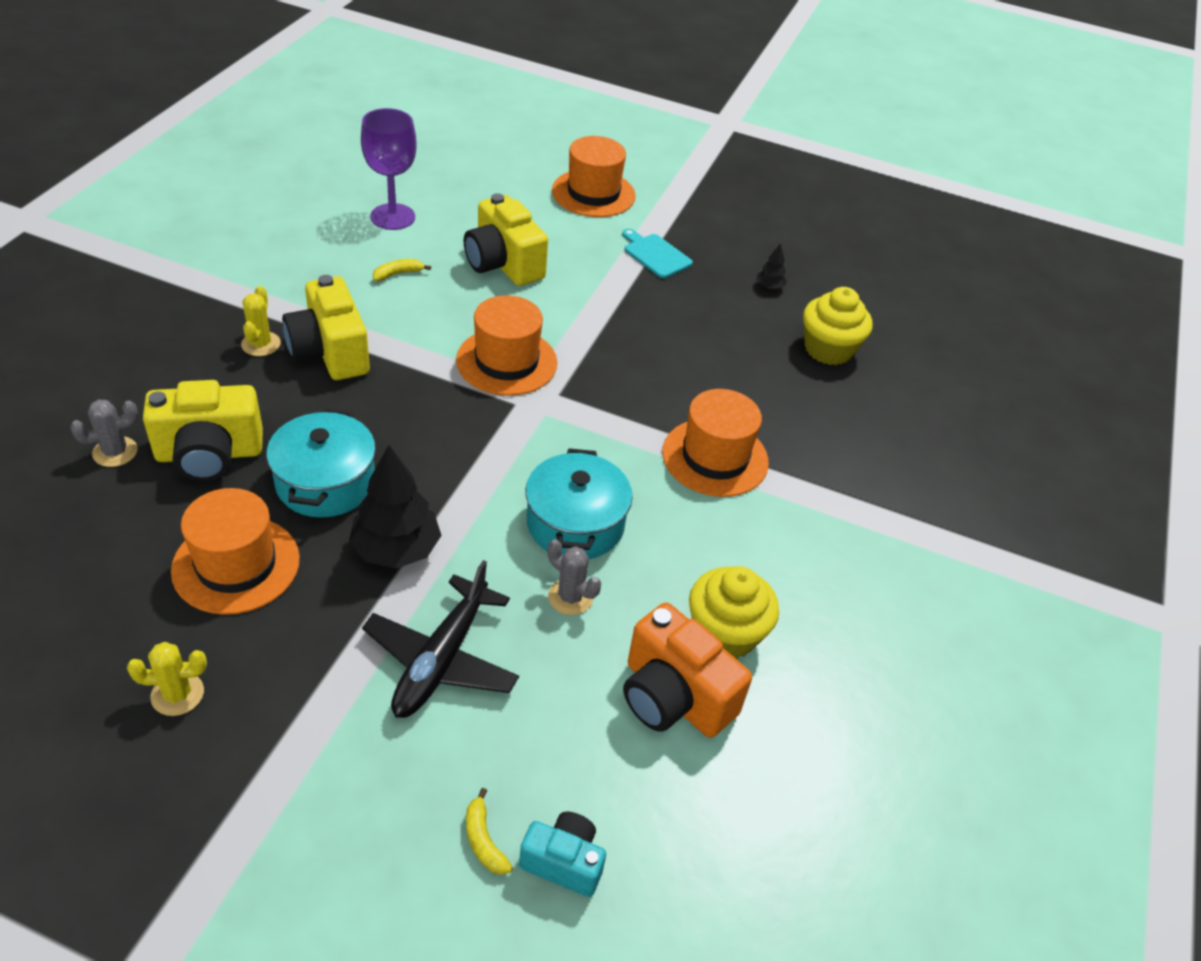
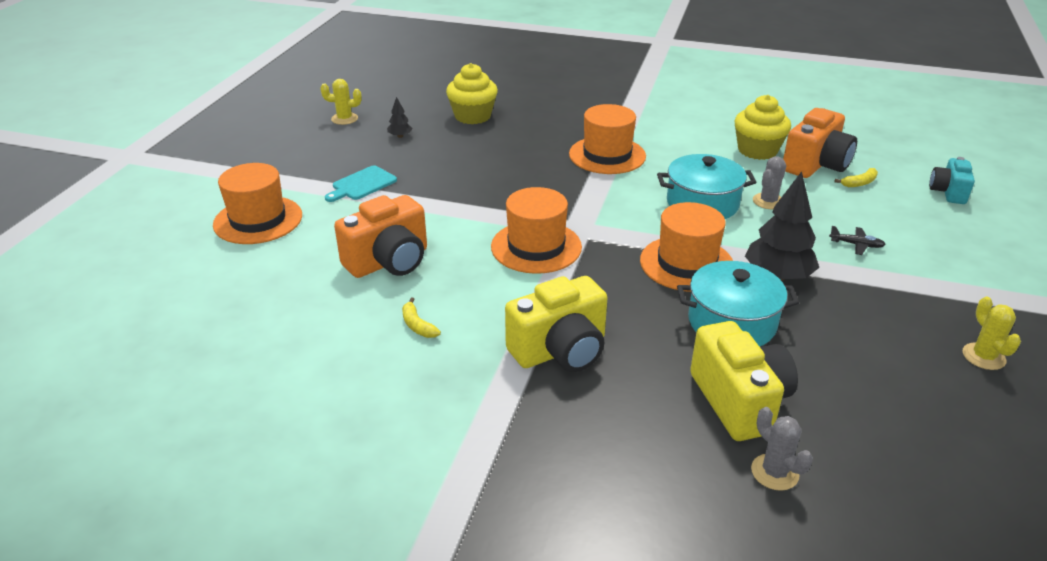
camera: 90 degrees left, 10 degrees down
orange hat [171,488,300,615] -> orange hat moved to [640,202,733,292]
yellow cactus [241,286,281,356] -> yellow cactus moved to [320,79,362,125]
purple goblet [361,108,417,230] -> none
black plane [362,560,519,718] -> black plane [829,226,886,255], size x0.43
yellow camera [464,193,548,286] -> orange camera [334,195,427,278]
yellow banana [466,788,513,875] -> yellow banana moved to [835,168,878,187]

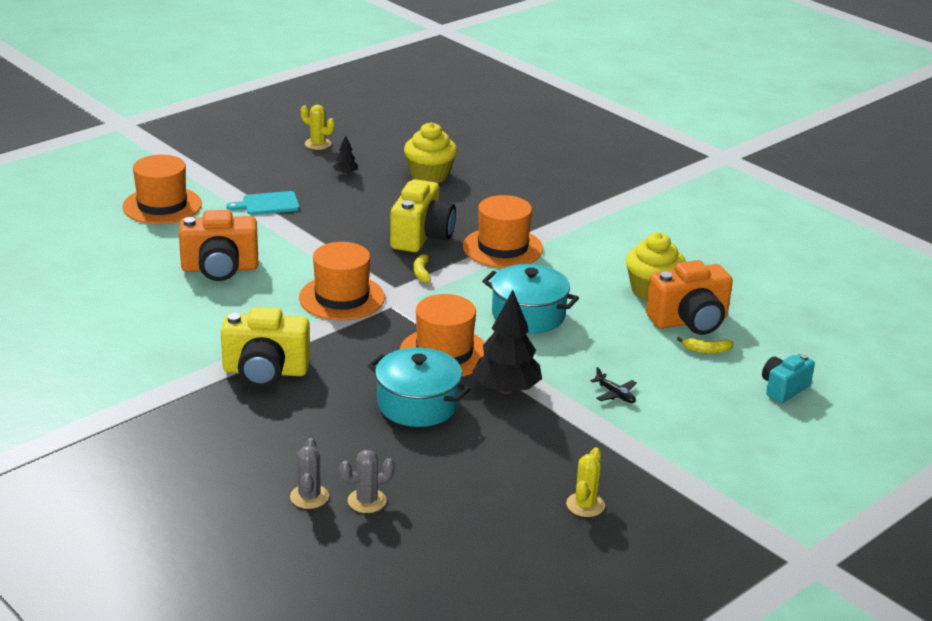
camera: 30 degrees right, 5 degrees down
yellow banana [402,297,441,338] -> yellow banana moved to [413,253,432,283]
yellow camera [690,321,798,441] -> yellow camera moved to [390,179,456,252]
grey cactus [753,156,786,209] -> grey cactus moved to [339,450,395,513]

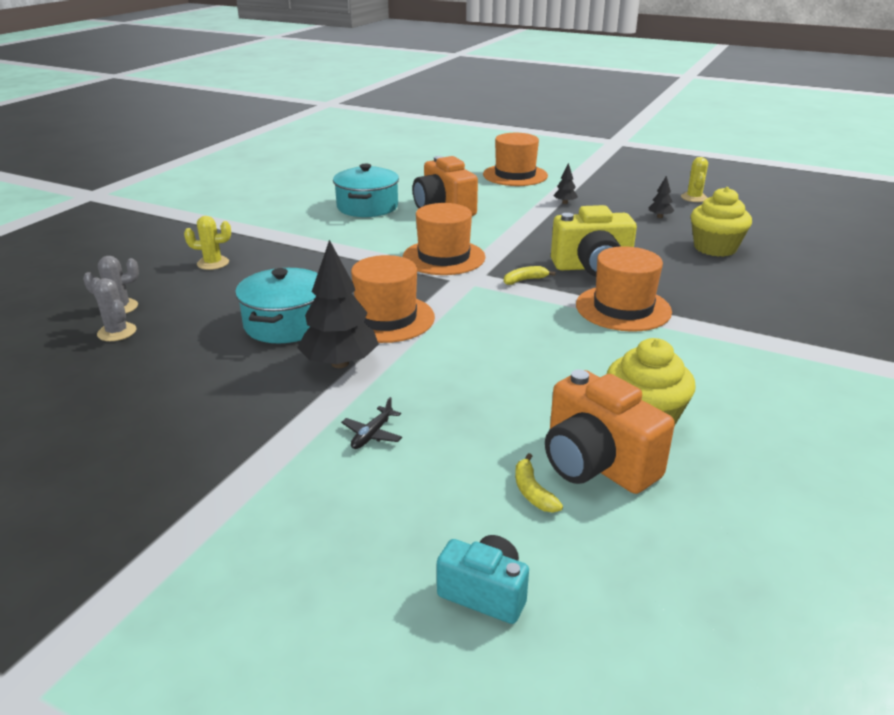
camera: 70 degrees right, 0 degrees up
yellow camera [221,307,310,388] -> none
turquoise cutting board [226,191,300,215] -> black tree [553,163,578,204]
turquoise pot [482,264,579,334] -> turquoise pot moved to [333,164,399,217]
yellow cactus [566,447,605,517] -> yellow cactus moved to [184,216,231,270]

